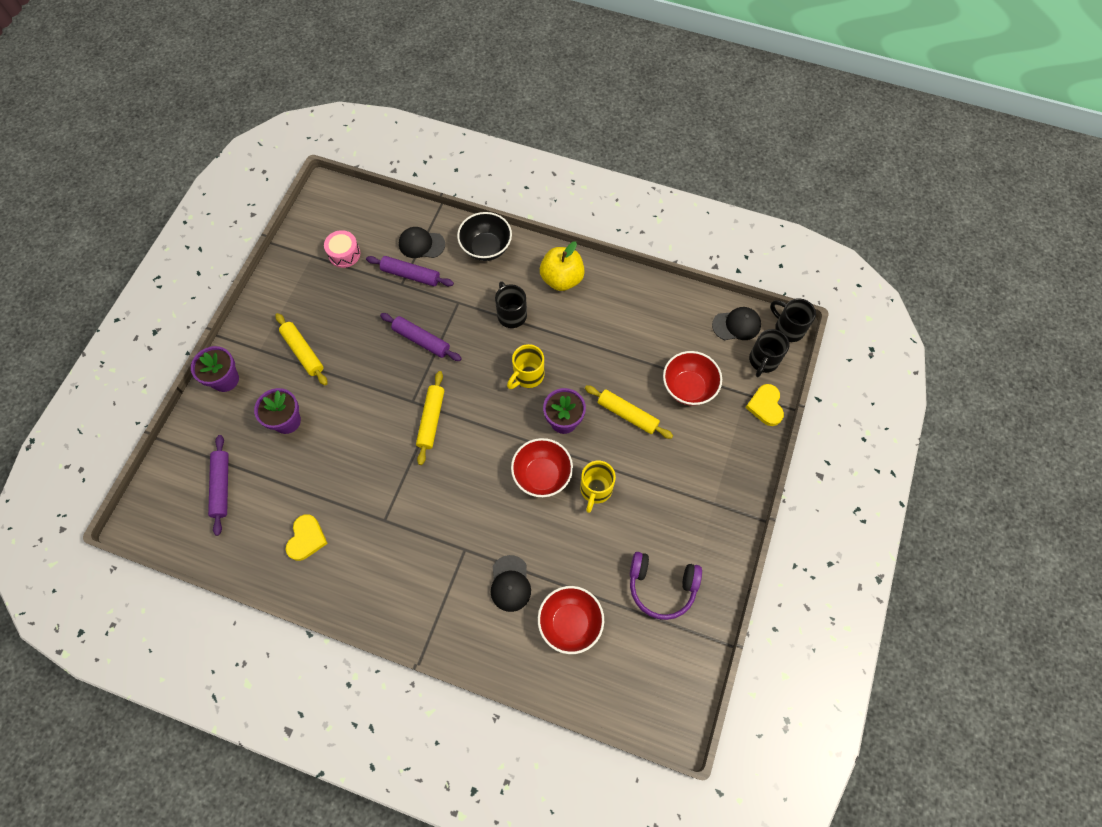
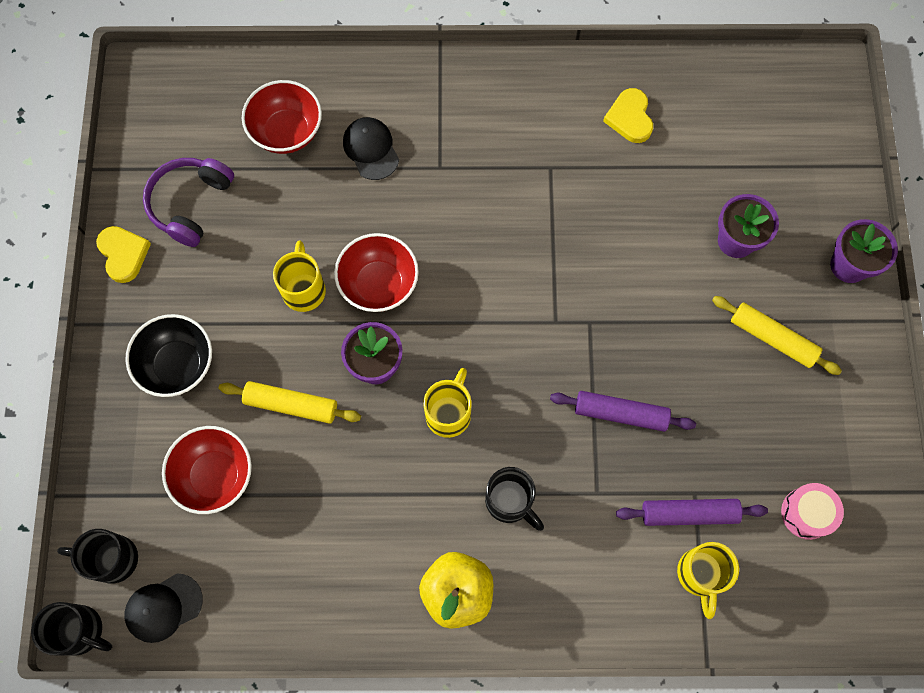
camera: 160 degrees right, 5 degrees up
purple rolling pin [208,435,229,536] -> none
black cap [399,227,445,258] -> yellow mug [677,542,739,619]
yellow rolling pin [416,371,444,465] -> none
black bowl [457,212,512,261] -> black bowl moved to [125,314,212,397]
purple headphones [630,552,702,620] -> purple headphones turned 60 degrees counterclockwise [143,158,234,247]
yellow heart [746,384,784,426] -> yellow heart moved to [96,226,151,283]
black mug [749,329,789,377] -> black mug turned 90 degrees counterclockwise [57,529,138,584]

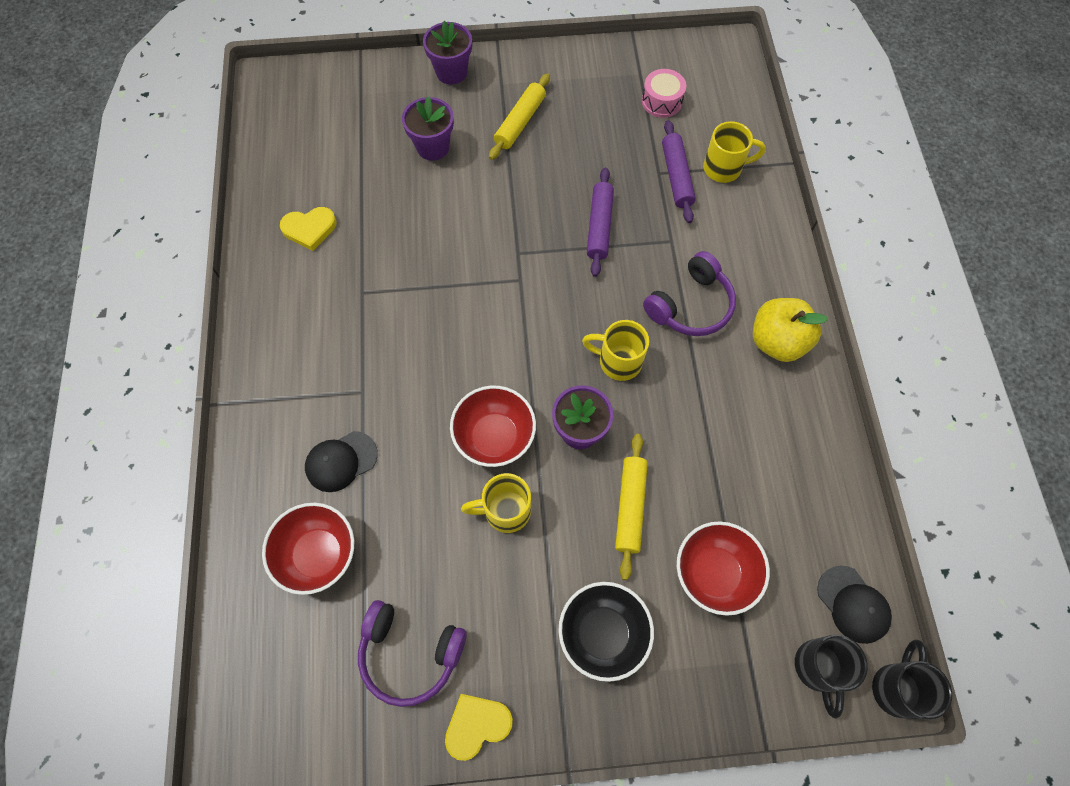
camera: 95 degrees left, 5 degrees down
black mug [485,467,544,531] -> purple headphones [643,251,736,336]

